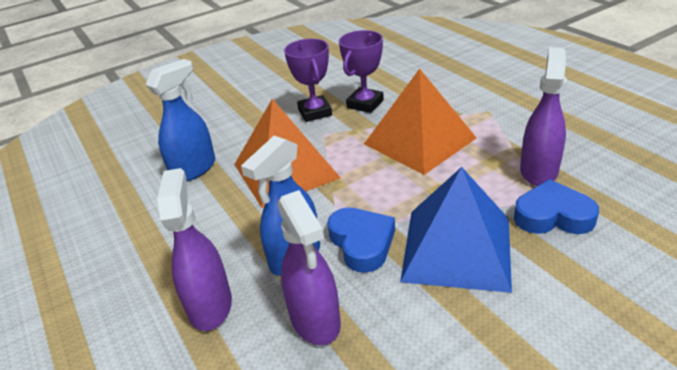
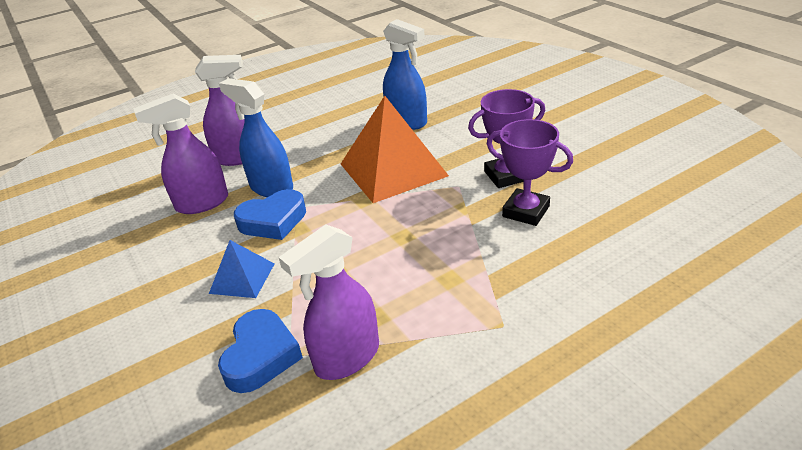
camera: 90 degrees right, 0 degrees up
orange pyramid [364,69,476,175] -> none
blue pyramid [400,167,512,293] -> blue pyramid [209,240,274,298], size x0.51
purple spray bottle [520,47,567,186] -> purple spray bottle turned 120 degrees clockwise [279,224,379,380]

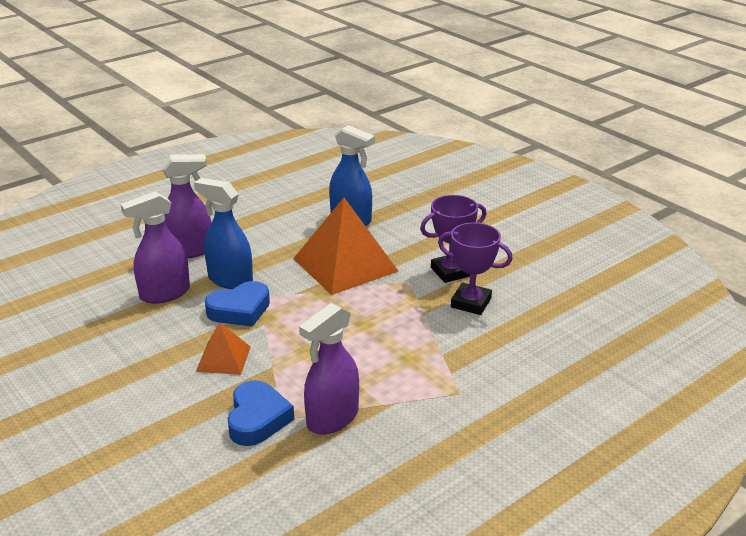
camera: 10 degrees left, 5 degrees down
blue pyramid [209,240,274,298] -> orange pyramid [196,323,251,375]

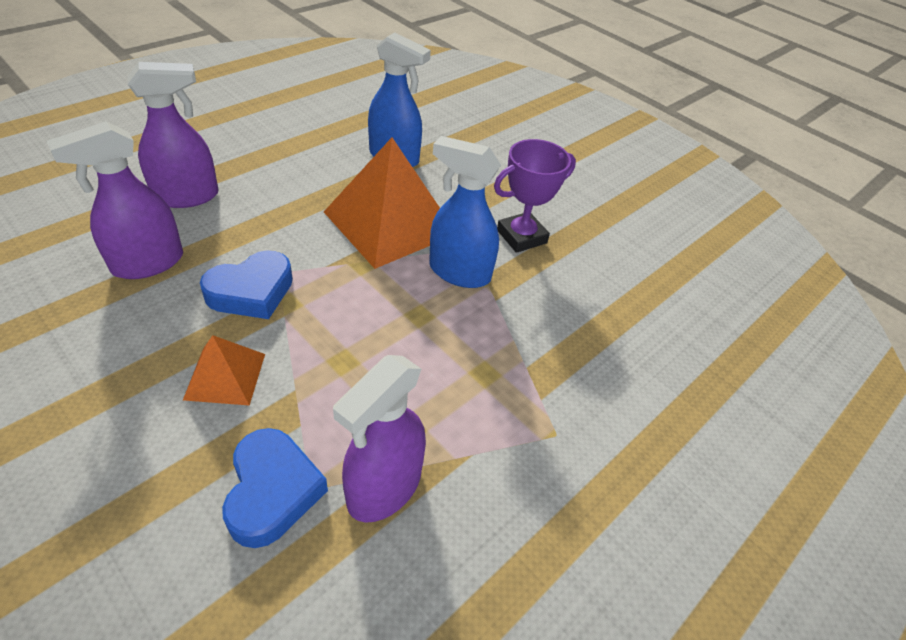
camera: 10 degrees left, 15 degrees up
blue spray bottle [194,178,253,289] -> blue spray bottle moved to [429,136,501,288]
purple trophy [438,222,513,315] -> none

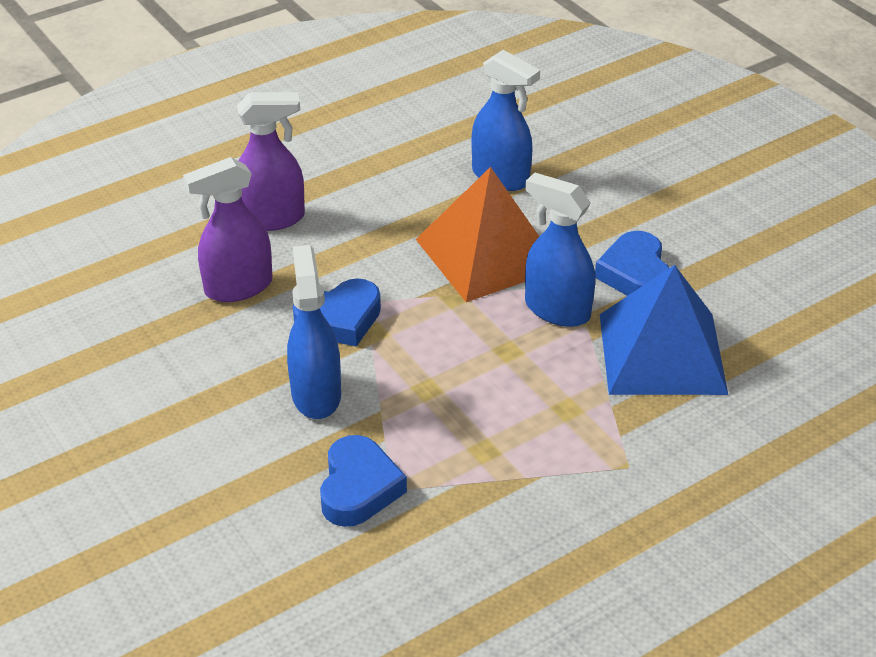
camera: 15 degrees right, 5 degrees down
orange pyramid [183,335,265,406] -> blue spray bottle [287,245,341,419]
purple spray bottle [333,355,426,523] -> none
purple trophy [494,139,576,253] -> blue heart [595,231,669,296]
none -> blue pyramid [600,265,728,395]

